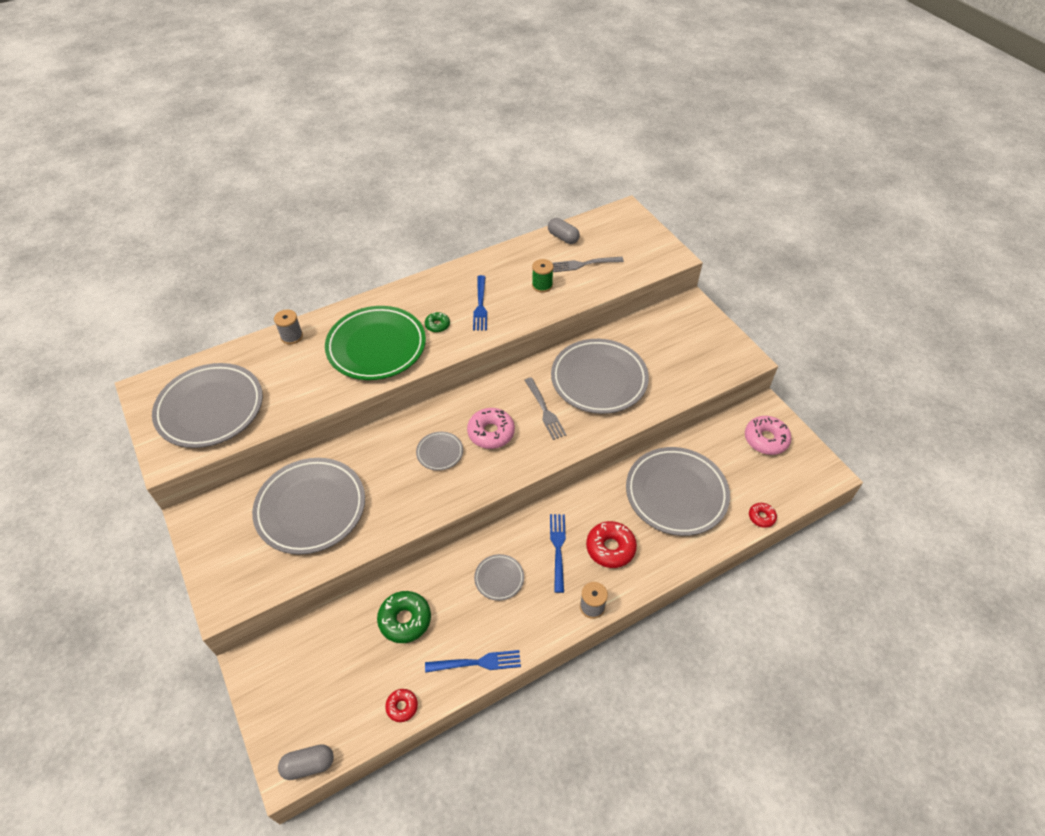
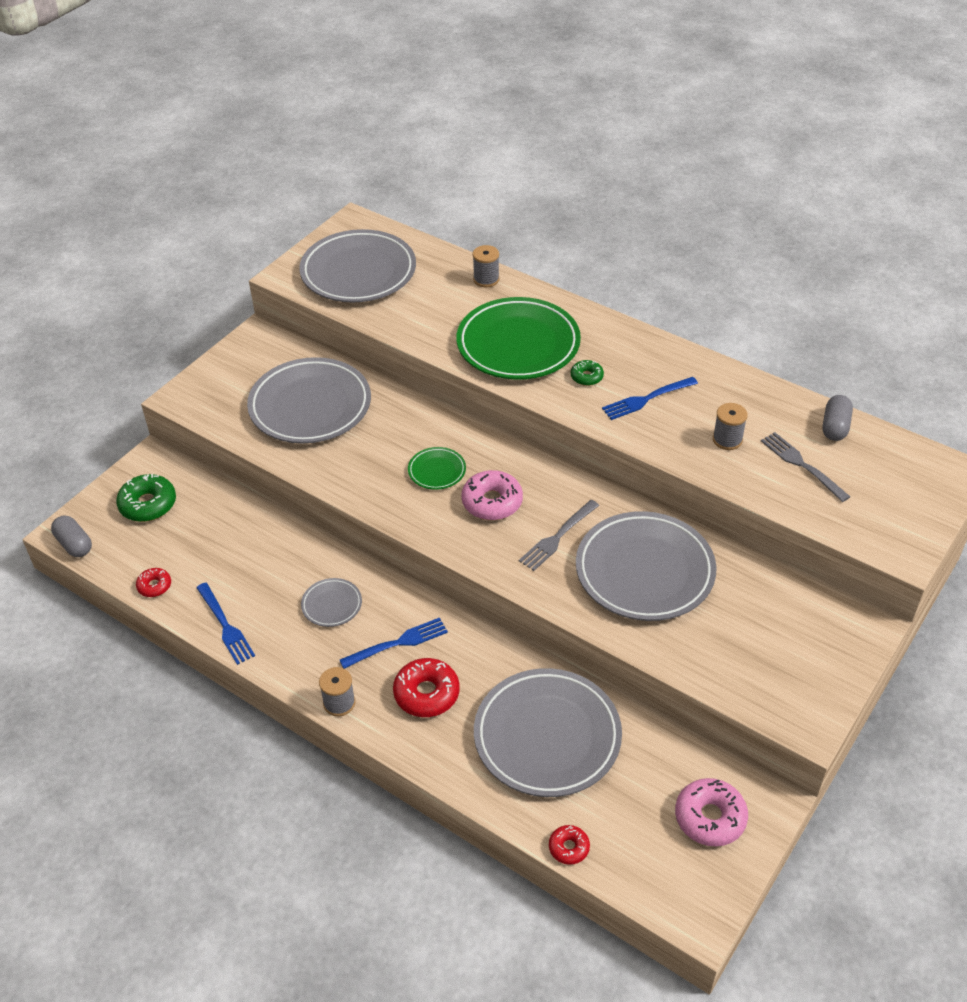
camera: 65 degrees right, 5 degrees down
green donut [377,591,431,643] -> green donut moved to [116,474,176,522]
grey plate [416,432,463,471] -> green plate [408,447,466,490]
green spool [532,259,554,293] -> grey spool [713,403,748,450]

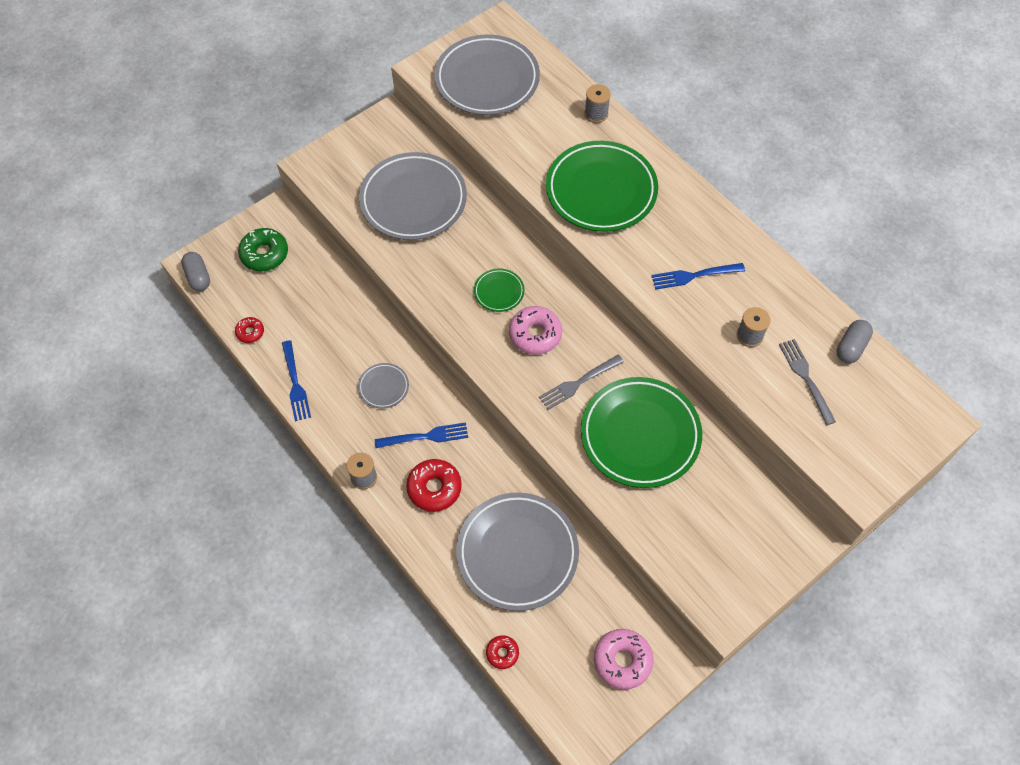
camera: 15 degrees right, 15 degrees up
green donut [571,360,604,386] -> none
grey plate [576,511,716,621] -> green plate [581,377,702,488]

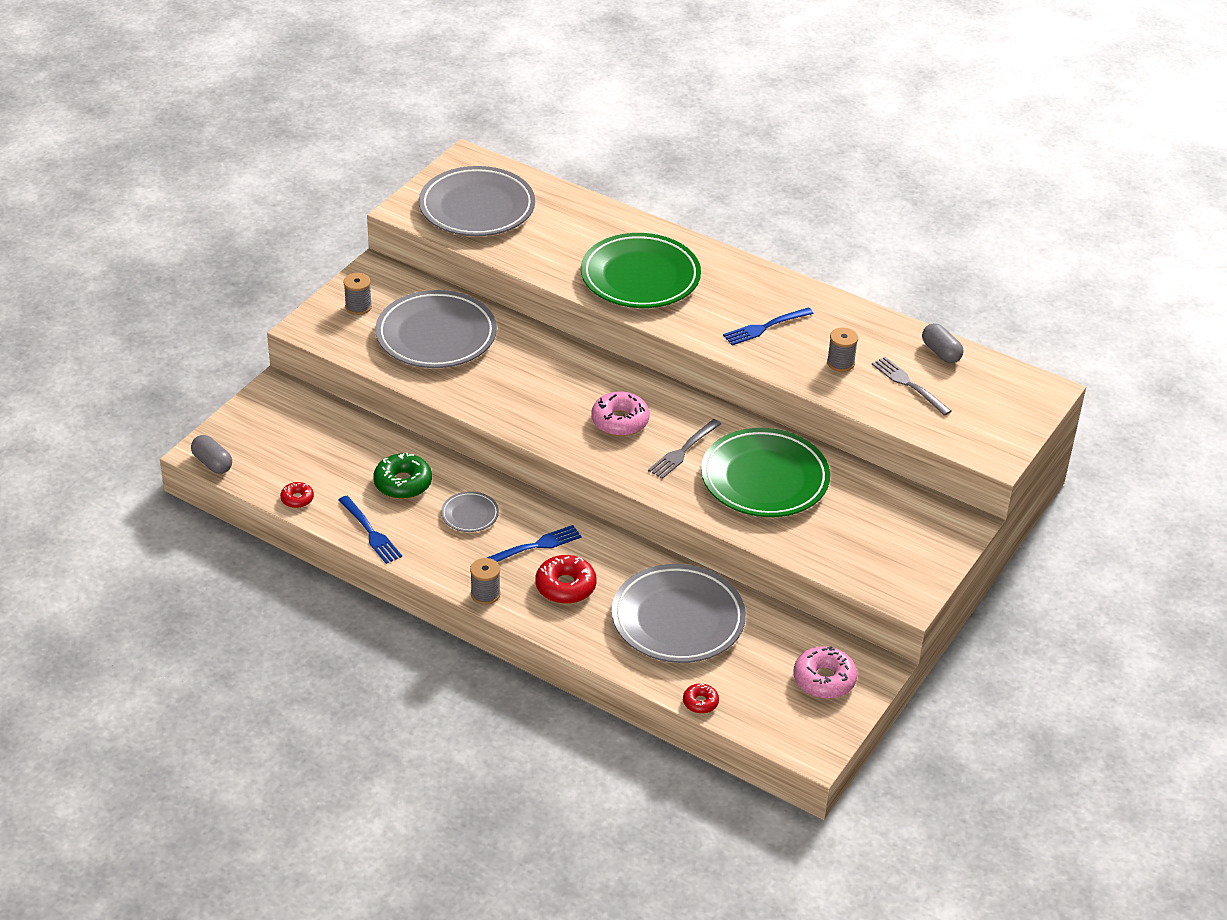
camera: 20 degrees left, 20 degrees down
green donut [238,228,288,271] -> green donut moved to [373,453,432,499]
green plate [474,268,524,312] -> none
grey spool [584,84,611,123] -> grey spool moved to [344,273,372,315]
grey capsule [836,320,873,363] -> grey capsule turned 45 degrees counterclockwise [922,323,963,363]

